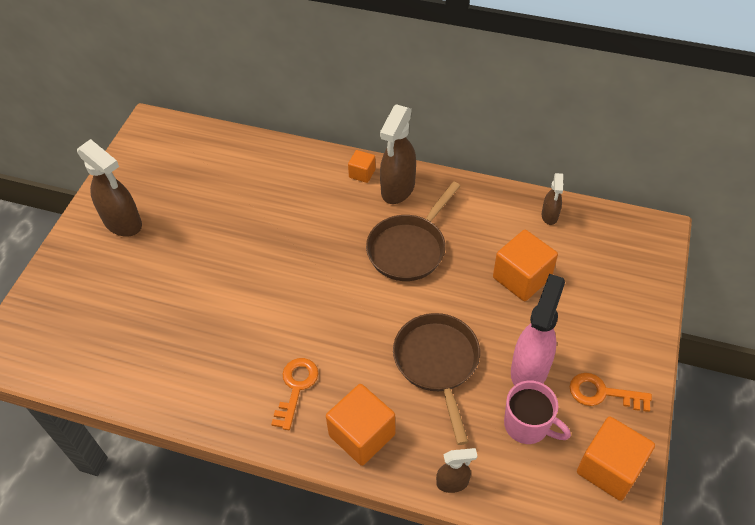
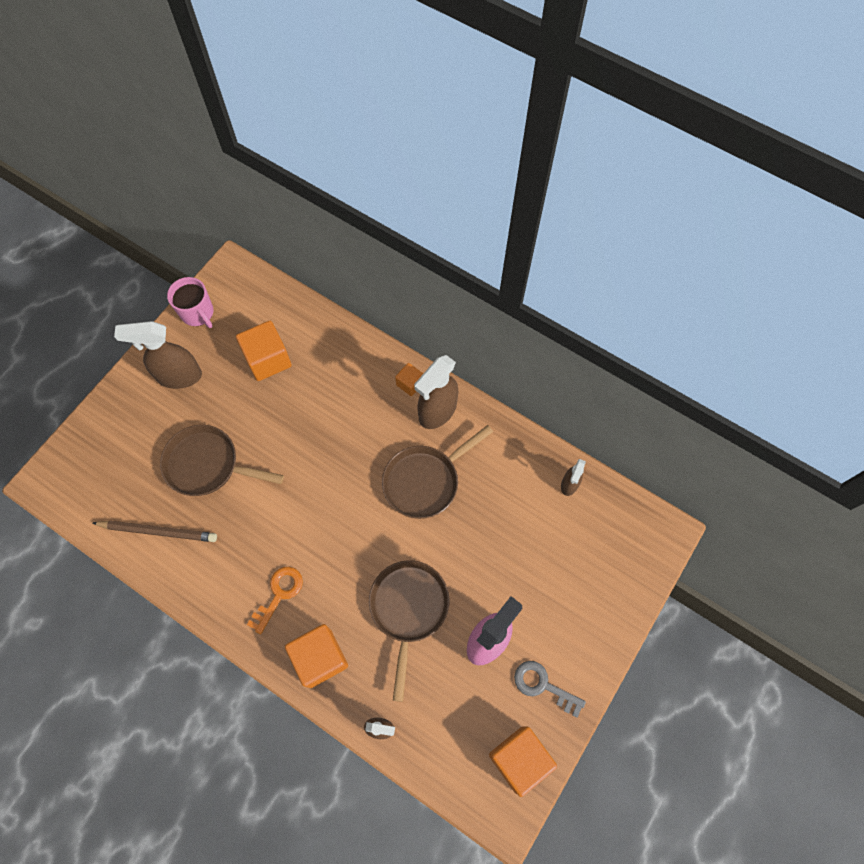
camera: 15 degrees right, 15 degrees up
brown spray bottle [77,139,142,237] -> brown spray bottle turned 120 degrees clockwise [114,321,202,389]
orange cube [493,230,558,301] -> orange cube moved to [236,321,292,381]
pink mug [504,381,571,444] -> pink mug moved to [167,277,213,328]
orange key [569,373,652,412] -> grey key [514,661,586,718]
none -> brown pencil [93,520,217,542]
none -> brown pan [160,425,284,496]

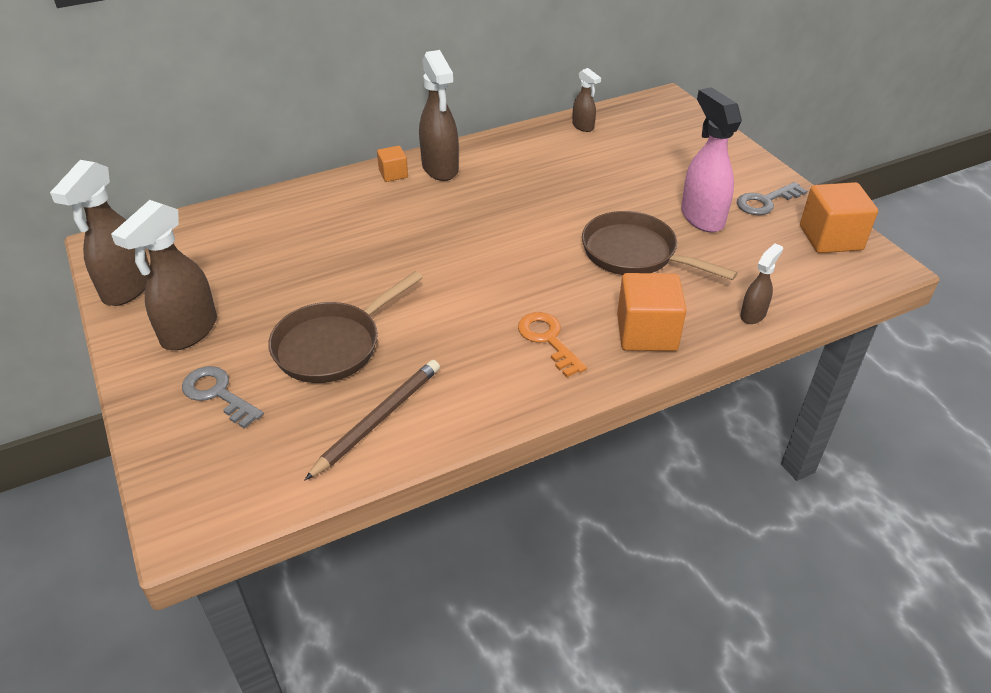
camera: 60 degrees left, 25 degrees down
pink mug [167,277,213,328] -> brown spray bottle [50,160,150,306]
orange cube [236,321,292,381] -> none
brown pan [382,425,493,519] -> none
none -> grey key [182,366,264,429]

